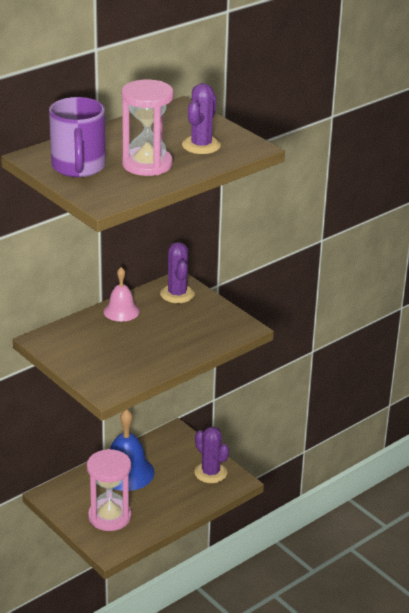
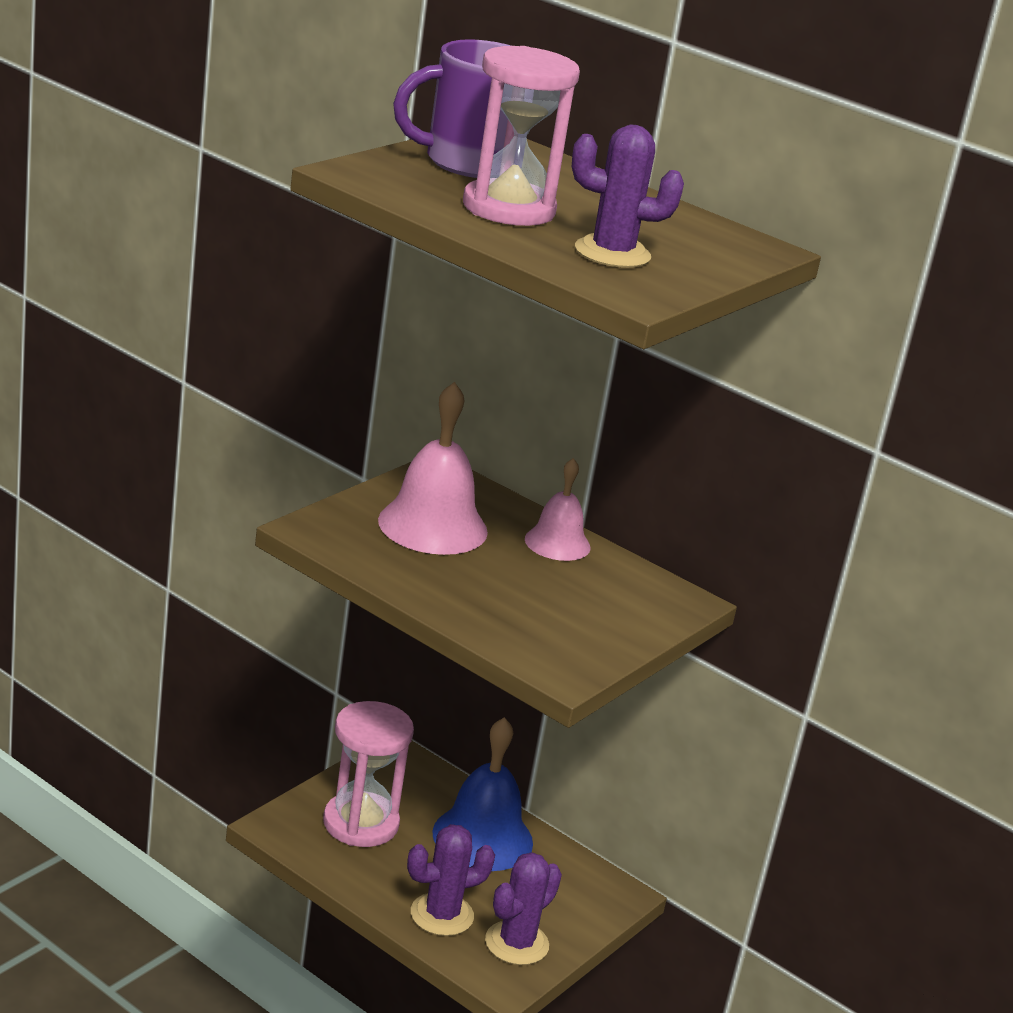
camera: 75 degrees right, 5 degrees down
purple cactus [160,242,195,303] -> purple cactus moved to [407,824,495,936]
none -> pink bell [378,382,488,555]

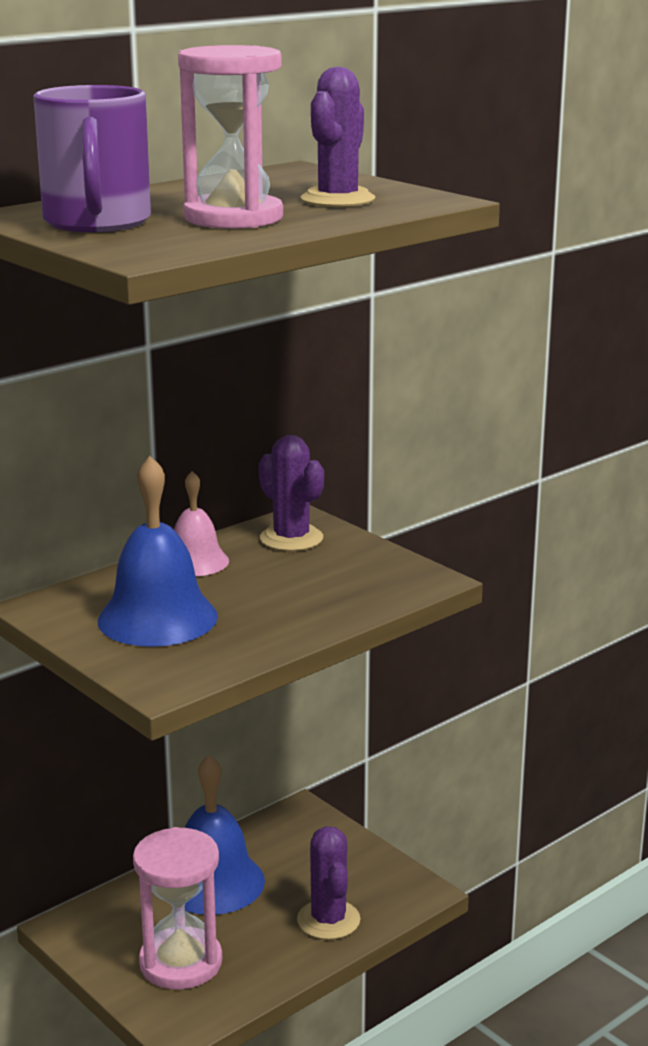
camera: 75 degrees left, 5 degrees down
pink bell [378,382,488,555] -> blue bell [98,456,218,647]
purple cactus [485,852,562,965] -> purple cactus moved to [259,435,324,551]

